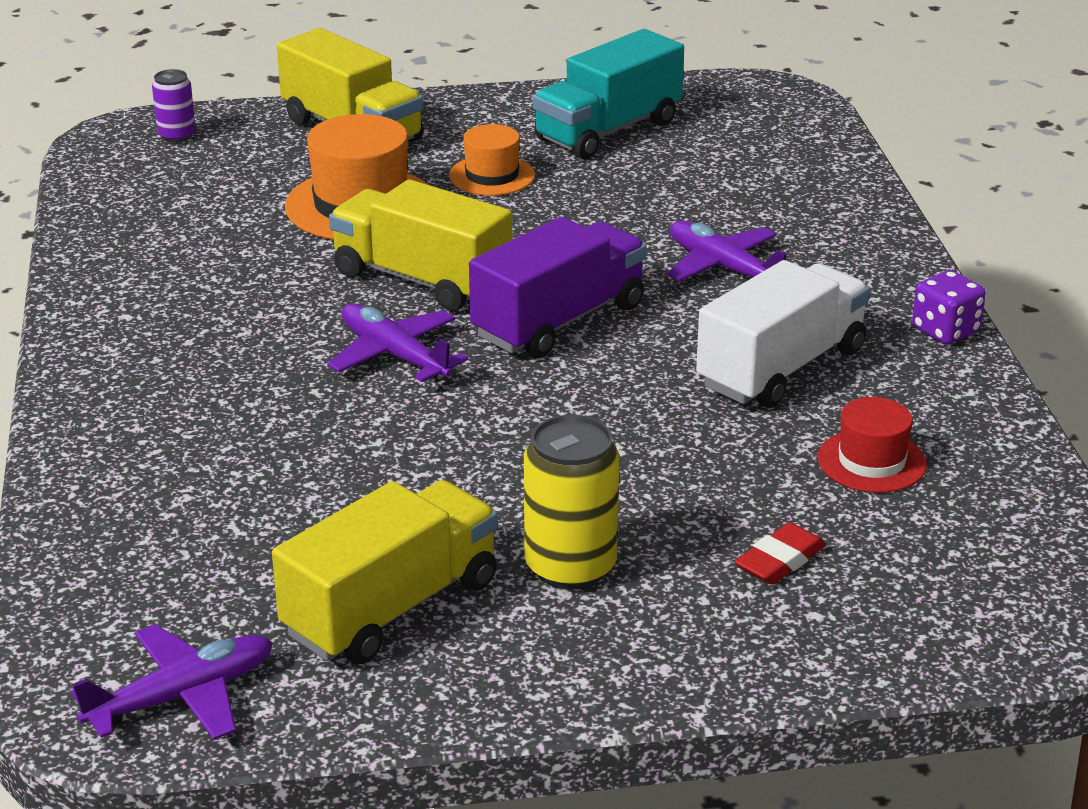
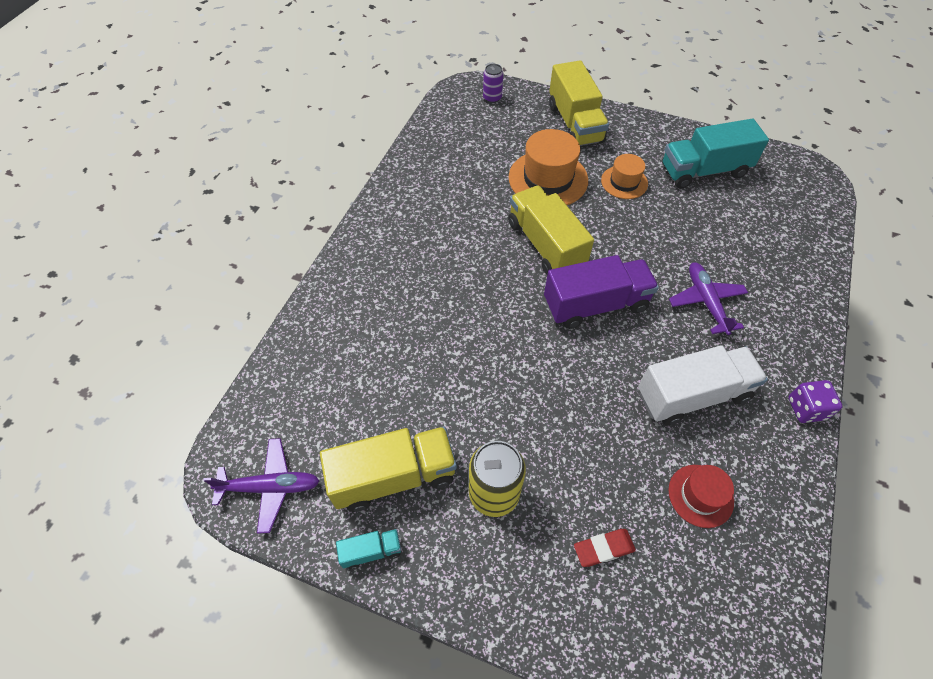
camera: 30 degrees right, 25 degrees up
purple plane [327,303,468,382] -> none
none -> turquoise truck [336,529,401,569]

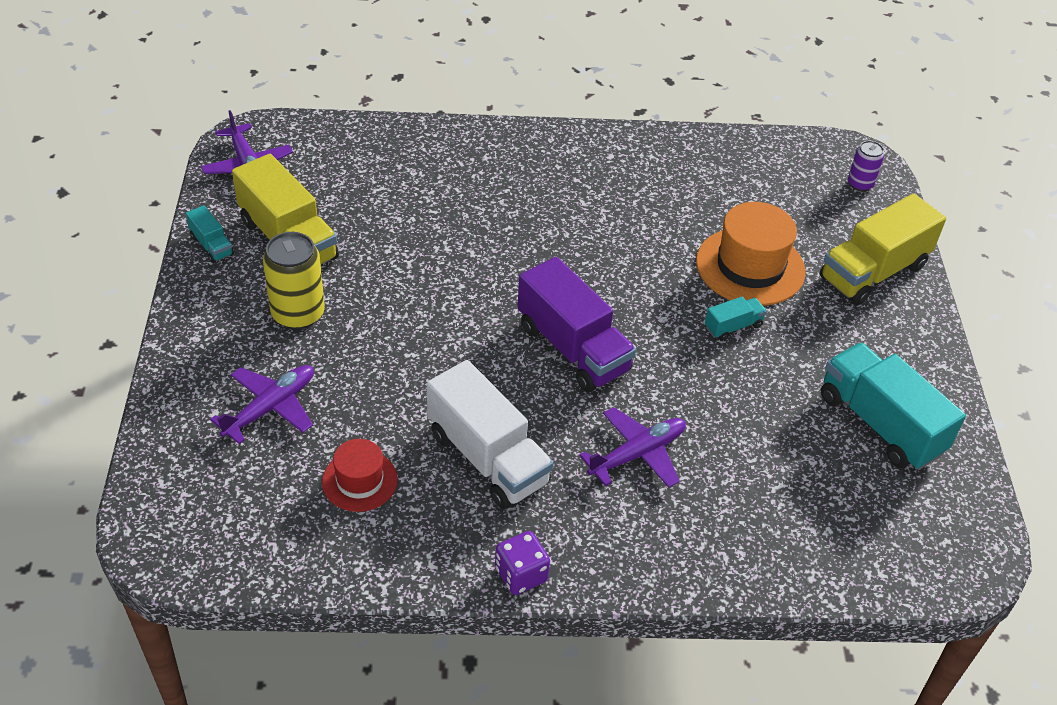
camera: 65 degrees right, 10 degrees down
yellow truck [508,186,594,275] -> none
red eraser [574,529,636,567] -> purple plane [210,365,314,444]
orange hat [601,154,648,199] -> none
none -> turquoise truck [705,297,767,341]

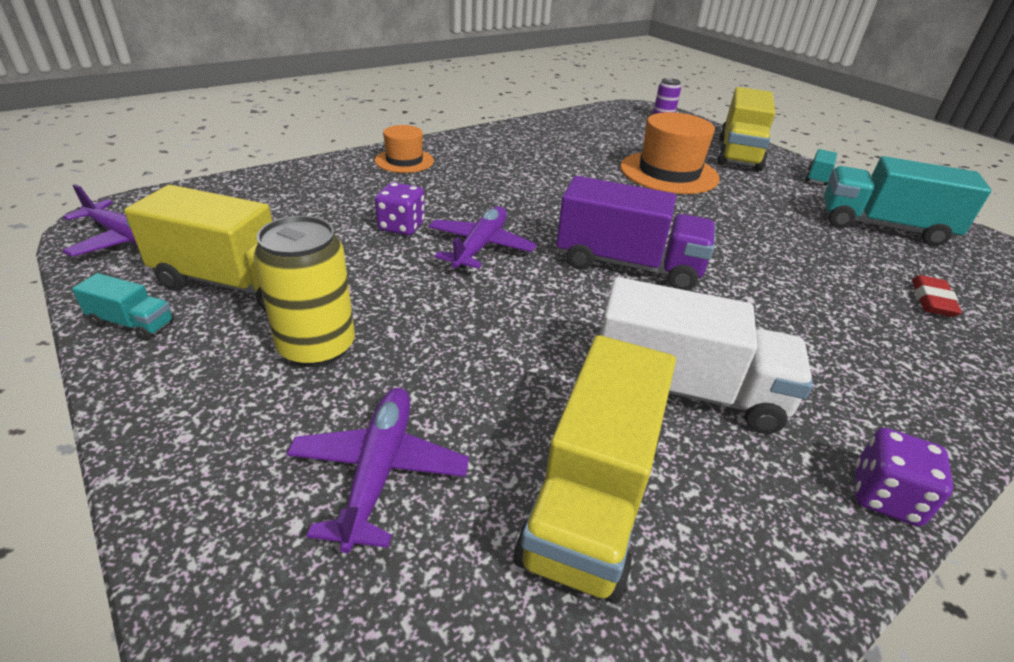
camera: 35 degrees left, 10 degrees down
red hat [322,439,398,512] -> yellow truck [514,335,676,603]
purple plane [579,407,686,488] -> purple plane moved to [429,206,537,269]
turquoise truck [705,297,767,341] -> turquoise truck moved to [805,149,837,186]
none -> orange hat [375,125,434,173]
none -> purple dice [375,182,425,235]
none -> red eraser [912,275,962,317]

